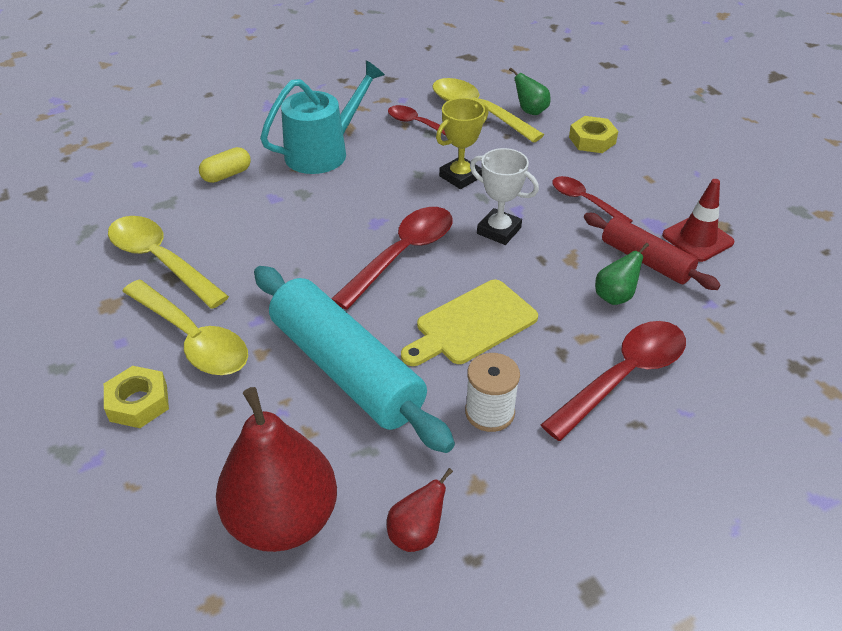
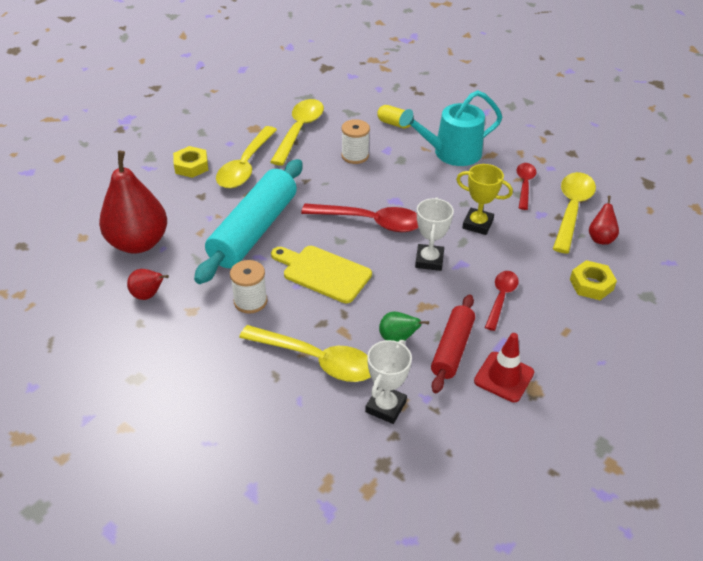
camera: 65 degrees right, 0 degrees up
turquoise watering can [260,60,385,174] -> turquoise watering can turned 135 degrees clockwise [399,90,502,166]
green pear [509,68,551,115] -> red pear [589,196,619,245]
red spoon [541,321,686,441] -> yellow spoon [239,325,371,382]
none -> white spool [341,119,370,164]
none -> white trophy [365,340,412,424]

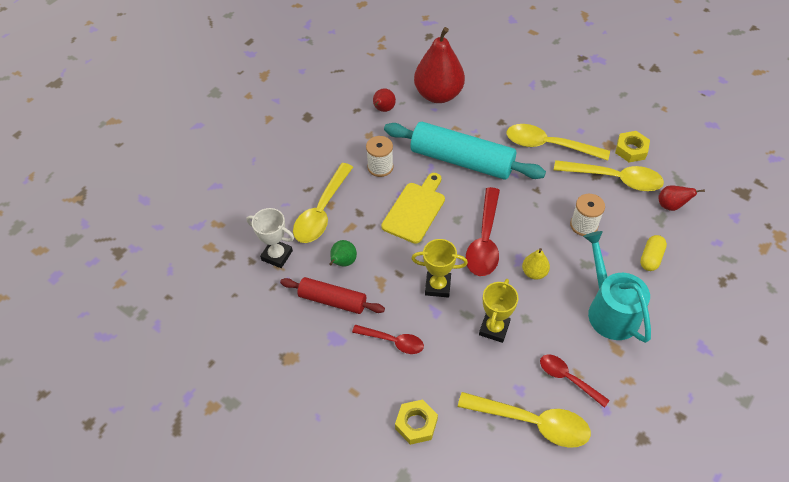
camera: 90 degrees right, 10 degrees up
yellow nut [173,146,208,178] -> yellow nut moved to [615,131,650,162]
white trophy [415,198,454,271] -> yellow trophy [411,239,468,297]
red traffic cone [474,333,534,402] -> none
red spoon [517,163,537,210] -> red spoon turned 150 degrees counterclockwise [540,354,610,408]
red pear [589,196,619,245] -> red pear moved to [658,185,705,211]
none -> yellow pear [522,248,550,280]

